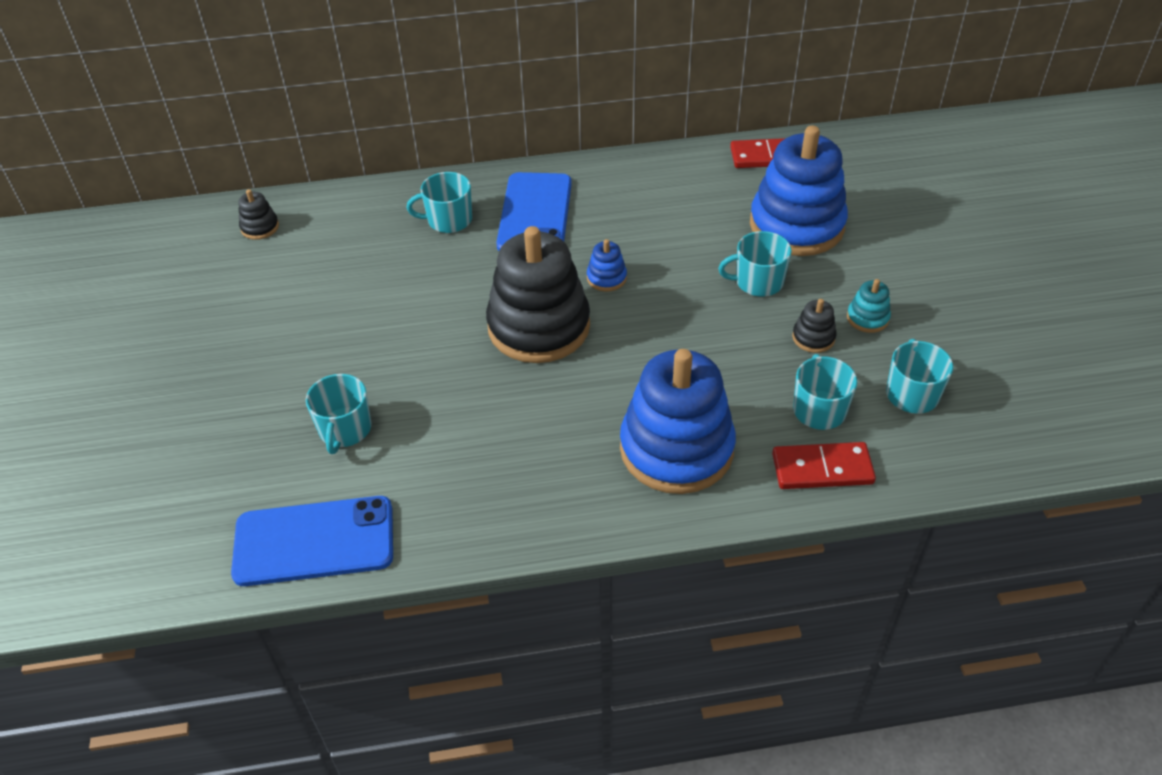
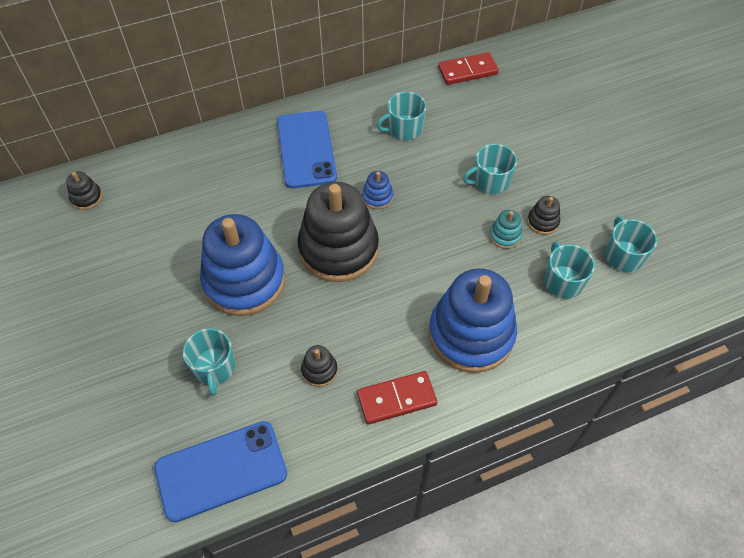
camera: 15 degrees left, 10 degrees up
turquoise mug [407,172,472,233] -> turquoise mug moved to [377,92,426,140]
blue stacking toy [750,126,848,256] -> blue stacking toy moved to [200,214,285,316]
red domino [772,442,876,489] -> red domino moved to [357,371,437,424]
turquoise stacking toy [847,279,891,333] -> turquoise stacking toy moved to [489,210,522,249]
none -> black stacking toy [301,345,338,387]

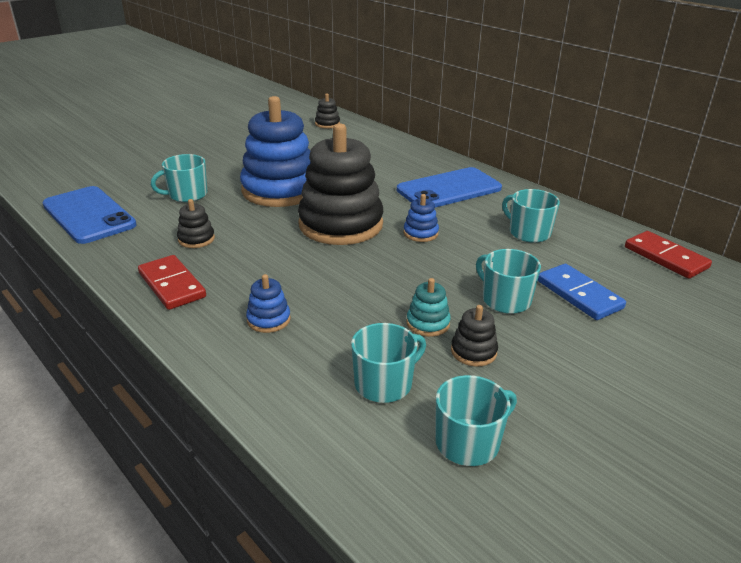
camera: 70 degrees right, 25 degrees down
blue stacking toy [429,268,517,373] -> blue stacking toy [246,274,291,333], size x0.41
none -> blue domino [538,264,626,320]

